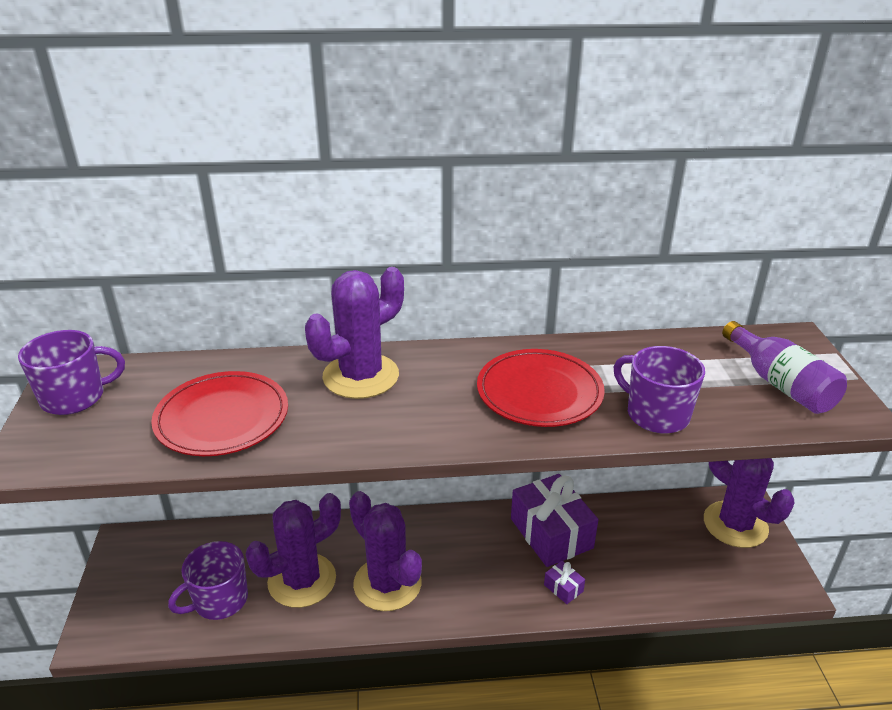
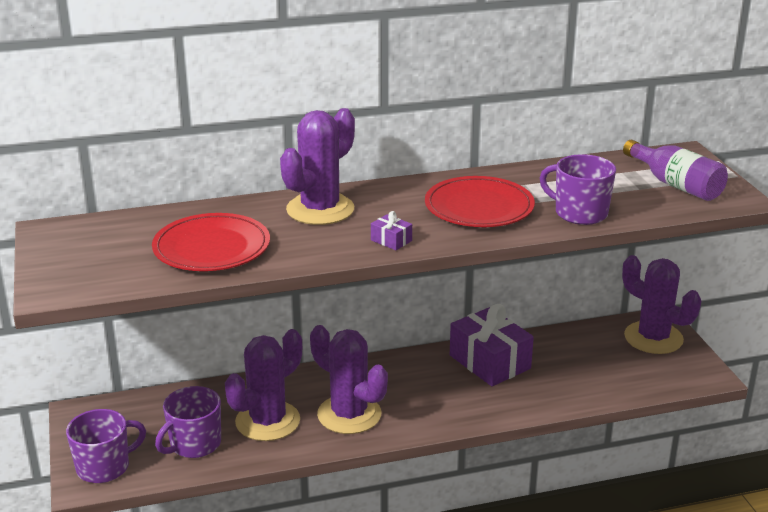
camera: 10 degrees left, 5 degrees down
purple mug [18,330,125,415] -> purple mug moved to [66,409,146,483]
purple gift [544,561,585,604] -> purple gift moved to [371,211,412,250]

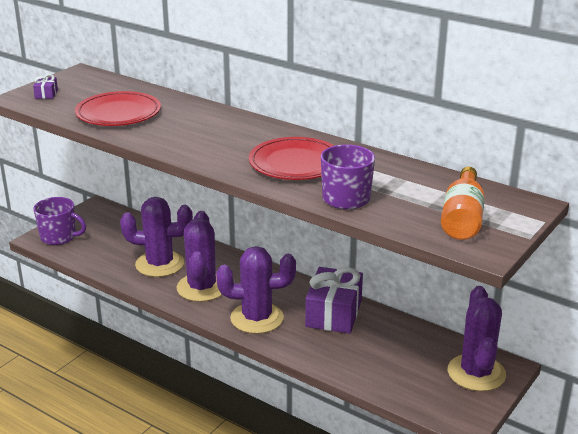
camera: 50 degrees right, 0 degrees up
purple mug [155,386,221,458] -> none
purple cactus [280,108,355,225] -> purple cactus moved to [216,246,296,334]
purple gift [371,211,412,250] -> purple gift moved to [33,74,58,99]
purple bottle [623,140,728,201] -> orange bottle [441,167,485,240]

